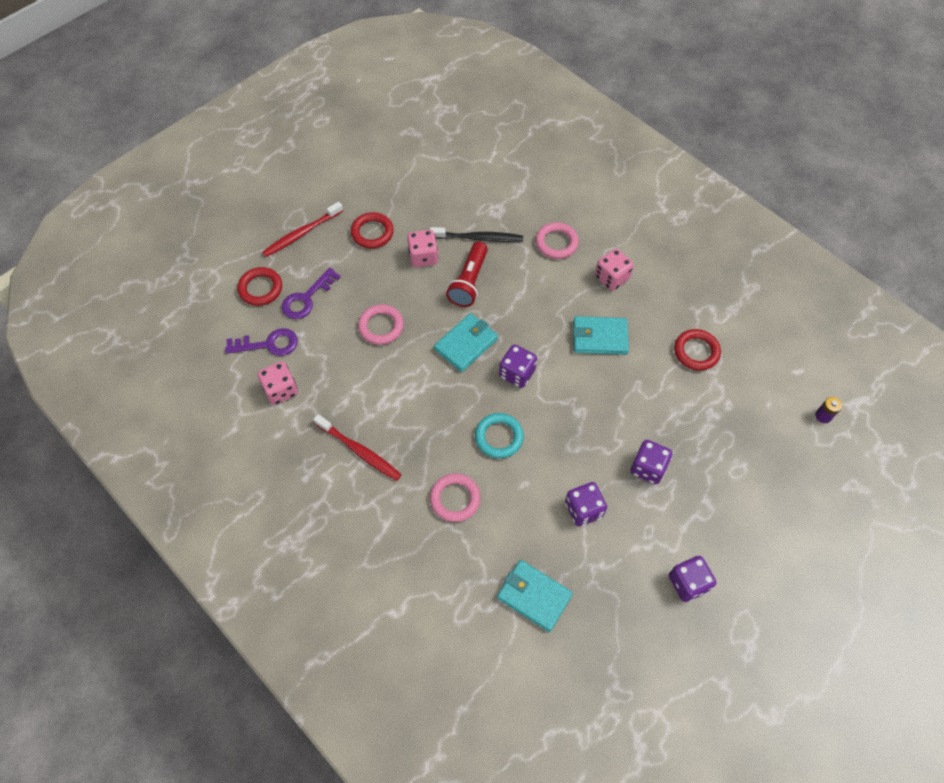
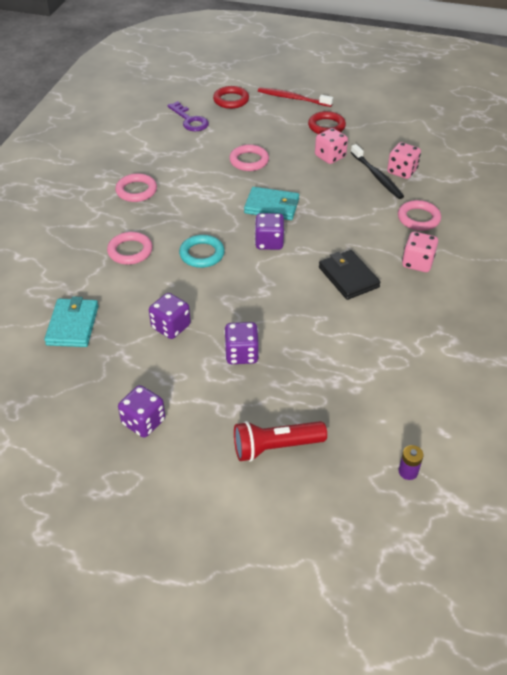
camera: 60 degrees right, 15 degrees down
pink dice [258,361,298,405] -> pink dice moved to [387,142,421,179]
purple key [282,268,340,319] -> none
red toothbrush [313,414,402,481] -> pink ring [115,173,157,202]
red flashlight [446,242,488,307] -> red flashlight moved to [234,421,327,462]
turquoise wallet [573,316,629,355] -> black wallet [319,250,381,300]
red ring [674,329,721,371] -> none

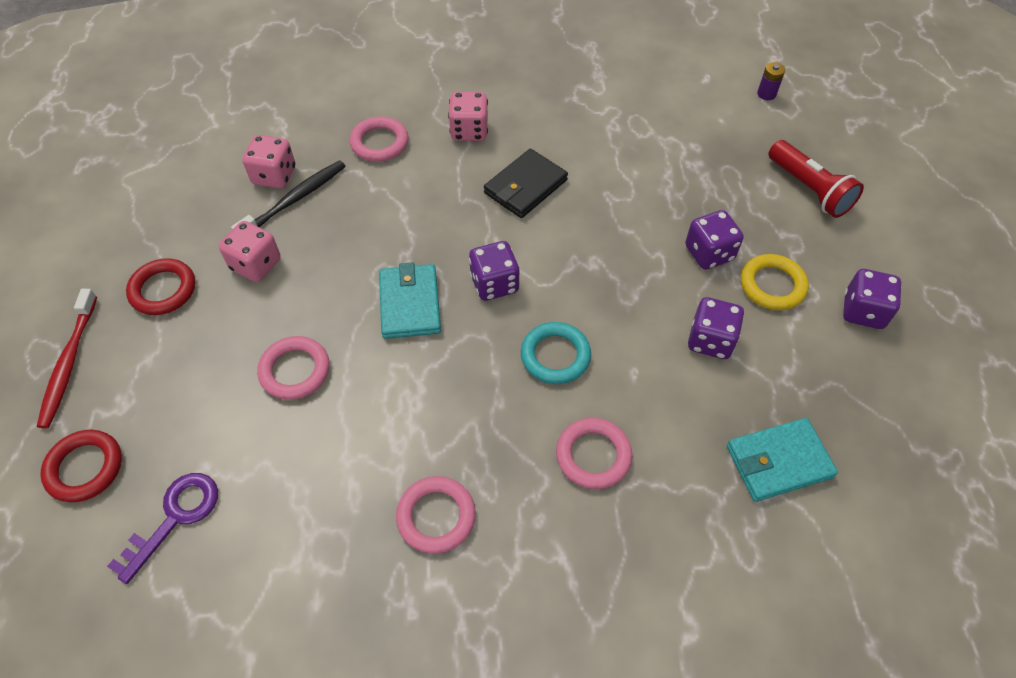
camera: 110 degrees left, 10 degrees up
none -> yellow ring [741,254,809,310]

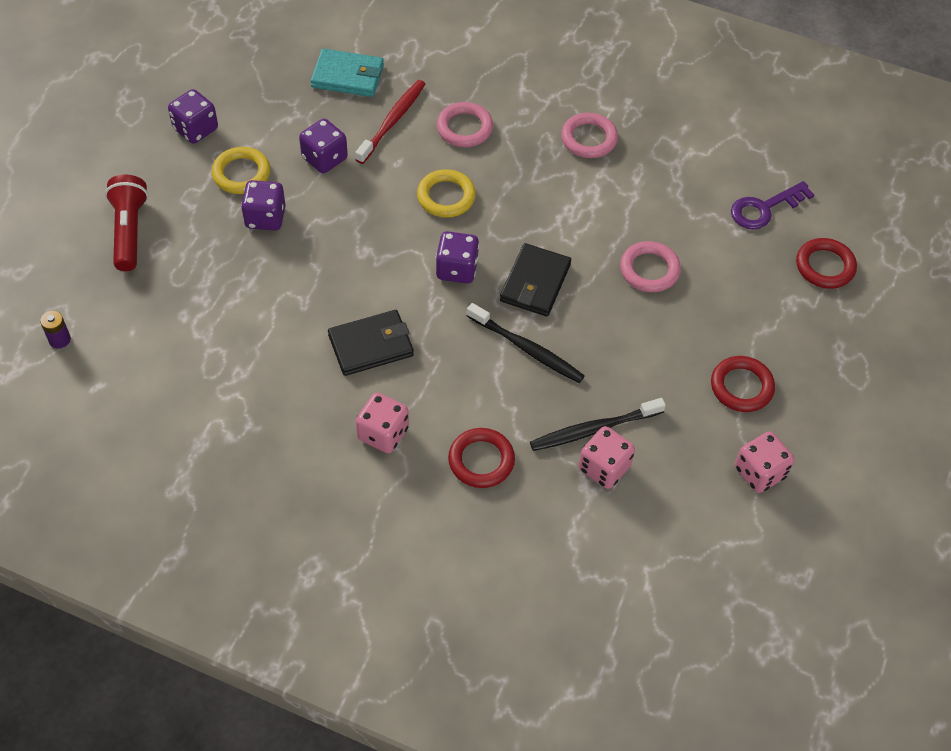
camera: 155 degrees left, 0 degrees up
red toothbrush [37,289,97,429] -> red toothbrush moved to [355,80,425,164]
pink dice [219,221,281,282] -> pink dice moved to [735,431,794,493]
pink ring [349,116,408,162] -> red ring [448,428,515,488]
turquoise wallet [379,262,441,339] -> black wallet [500,243,571,316]
turquoise ring [521,322,591,384] -> yellow ring [417,169,476,218]
none -> black toothbrush [467,303,585,383]

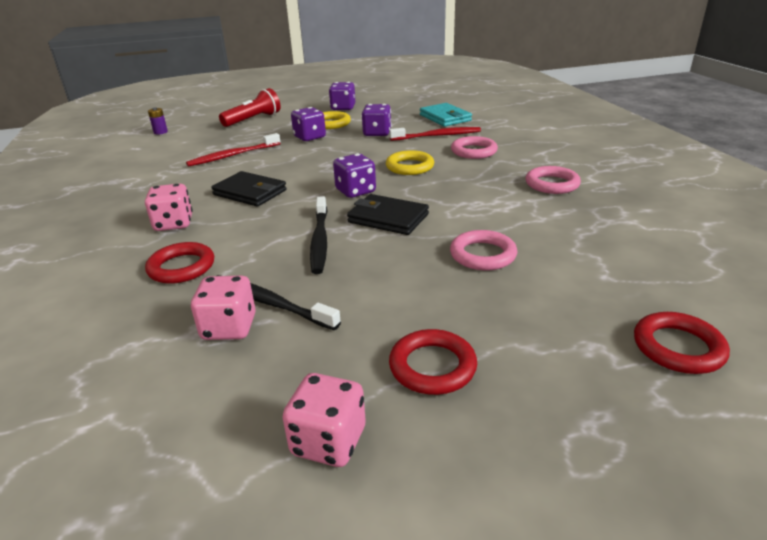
camera: 55 degrees right, 25 degrees down
black wallet [500,243,571,316] -> black wallet turned 45 degrees clockwise [347,194,429,235]
purple key [731,181,815,230] -> none
none -> red toothbrush [186,133,281,167]

